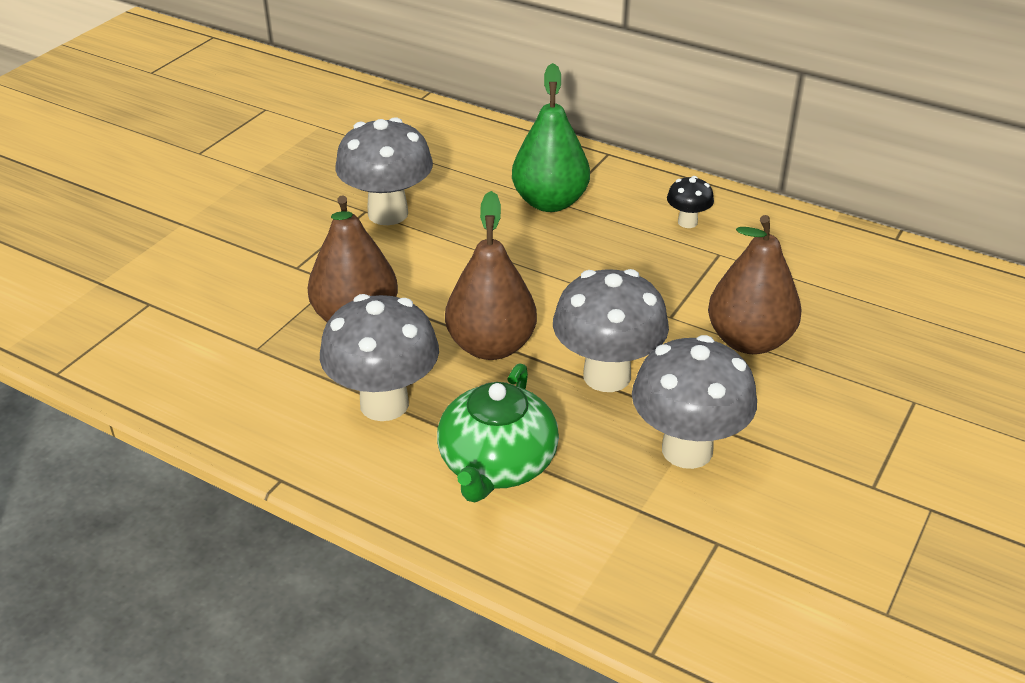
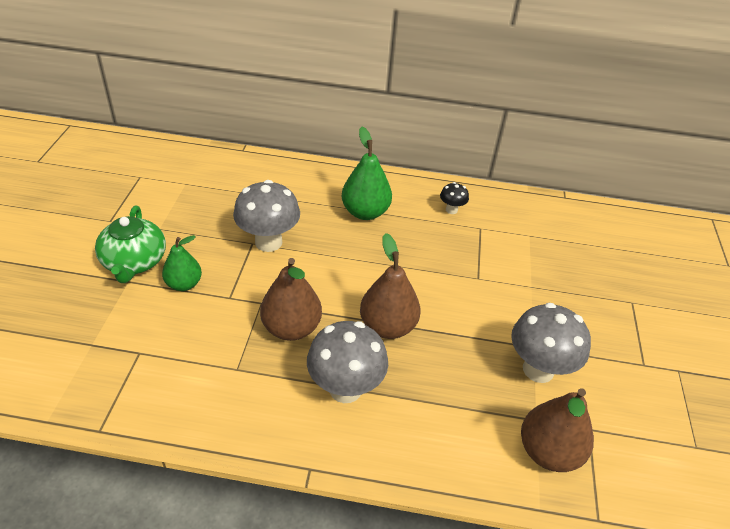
camera: 25 degrees left, 5 degrees up
green teapot [437,363,559,502] -> green teapot moved to [95,206,166,283]
grey mushroom [553,269,669,392] -> none
brown pear [708,215,802,354] -> brown pear moved to [521,388,594,472]
none -> green pear [162,235,202,291]

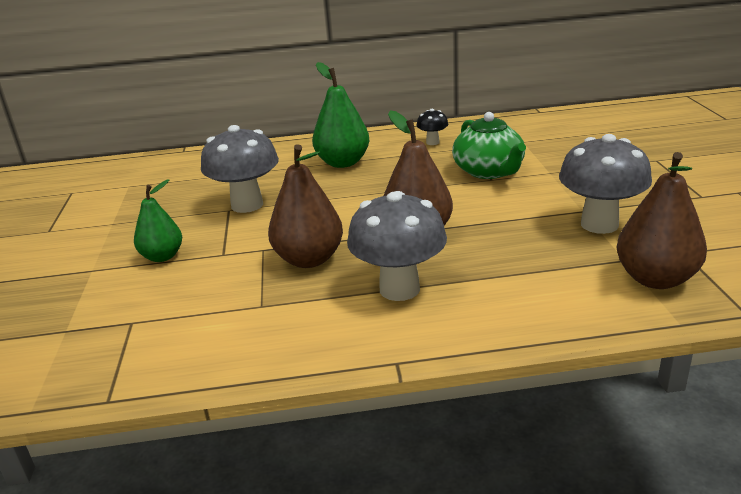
camera: 10 degrees left, 15 degrees down
green teapot [95,206,166,283] -> green teapot moved to [452,112,526,179]

